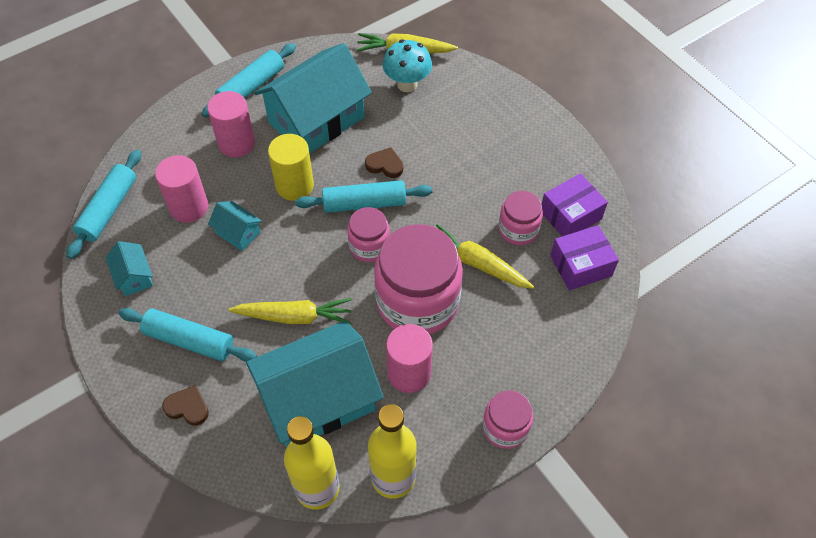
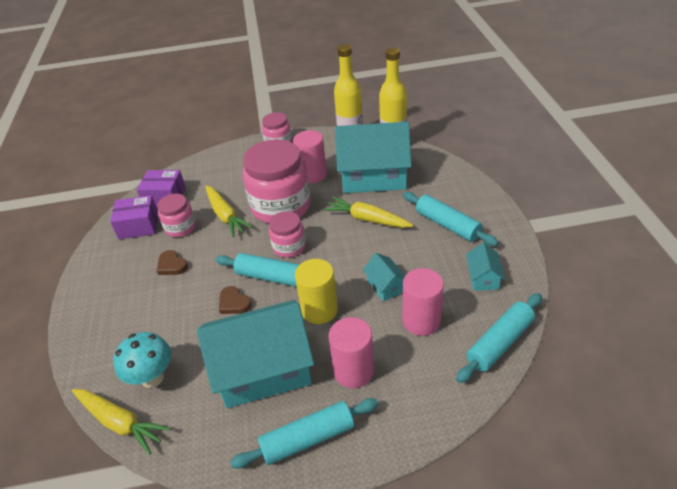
camera: 150 degrees left, 15 degrees down
brown heart [162,385,209,426] -> brown heart moved to [157,250,188,275]

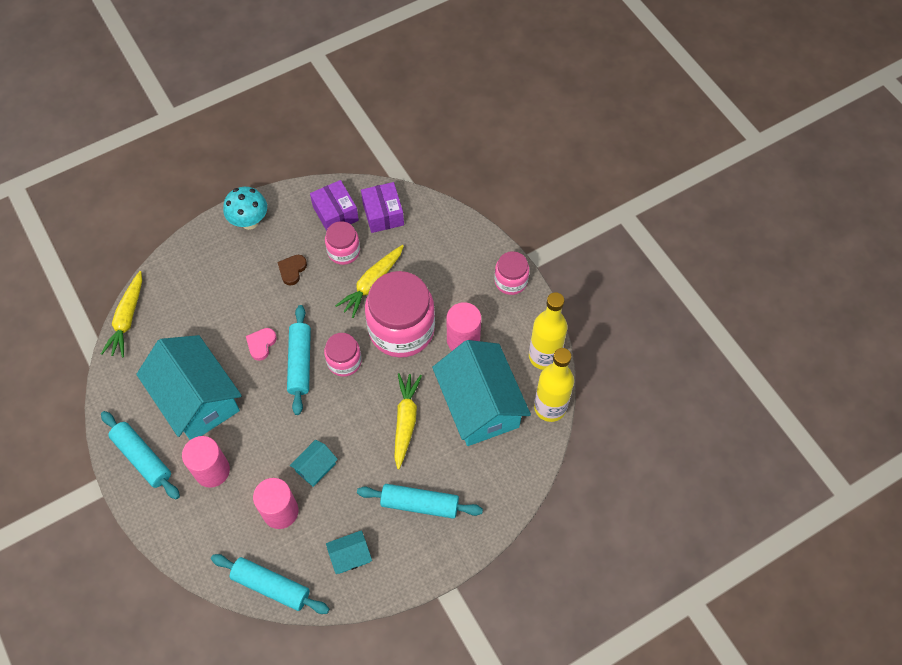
camera: 65 degrees right, 20 degrees up
turquoise mushroom [113,332,171,388] -> turquoise mushroom moved to [223,187,267,230]
brown heart [219,286,252,314] -> pink heart [246,328,277,361]
yellow cylinder [295,259,338,324] -> none
turquoise rolling pin [403,192,499,246] -> turquoise rolling pin turned 75 degrees clockwise [357,484,483,519]

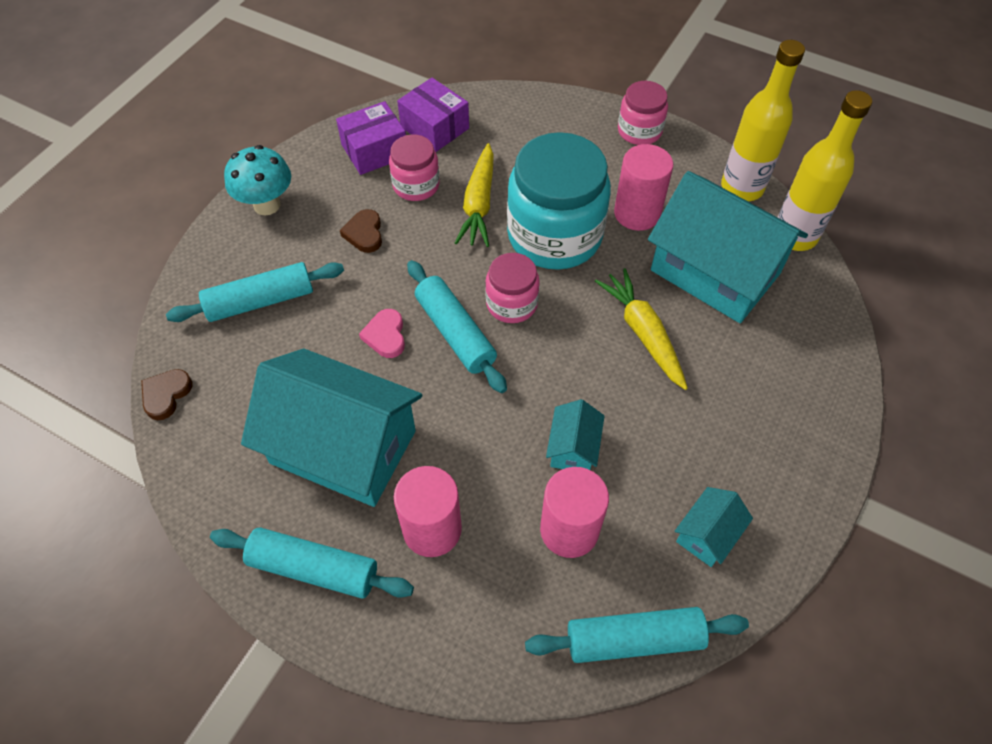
camera: 30 degrees left, 5 degrees down
yellow carrot [101,271,142,358] -> brown heart [141,369,192,420]
purple box [310,180,359,231] -> purple box turned 60 degrees counterclockwise [336,101,406,175]
turquoise rolling pin [357,484,483,519] -> turquoise rolling pin moved to [166,262,344,322]
pink jar [365,271,435,358] -> turquoise jar [507,132,611,270]

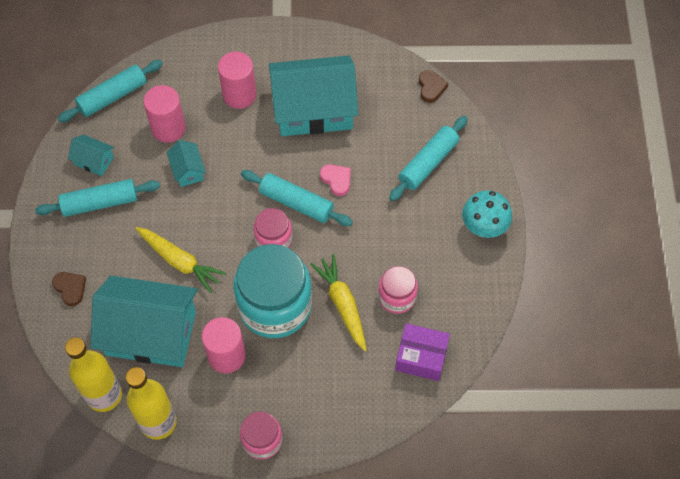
camera: 150 degrees right, 5 degrees up
turquoise rolling pin [210,527,414,599] -> turquoise rolling pin moved to [35,179,160,217]
purple box [336,101,406,175] -> none
brown heart [340,209,382,253] -> brown heart moved to [52,272,86,306]
turquoise house [675,487,753,567] -> turquoise house turned 75 degrees counterclockwise [68,134,114,176]

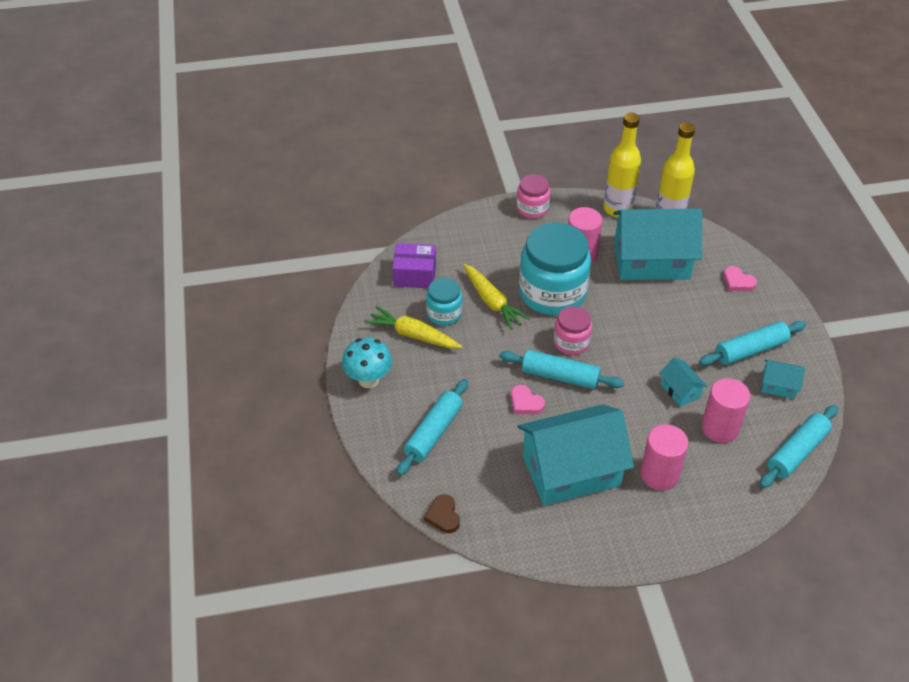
camera: 170 degrees right, 15 degrees down
brown heart [52,272,86,306] -> pink heart [723,266,757,291]
yellow carrot [135,227,226,293] -> yellow carrot moved to [365,306,462,348]
pink jar [378,266,418,314] -> turquoise jar [426,278,462,326]

